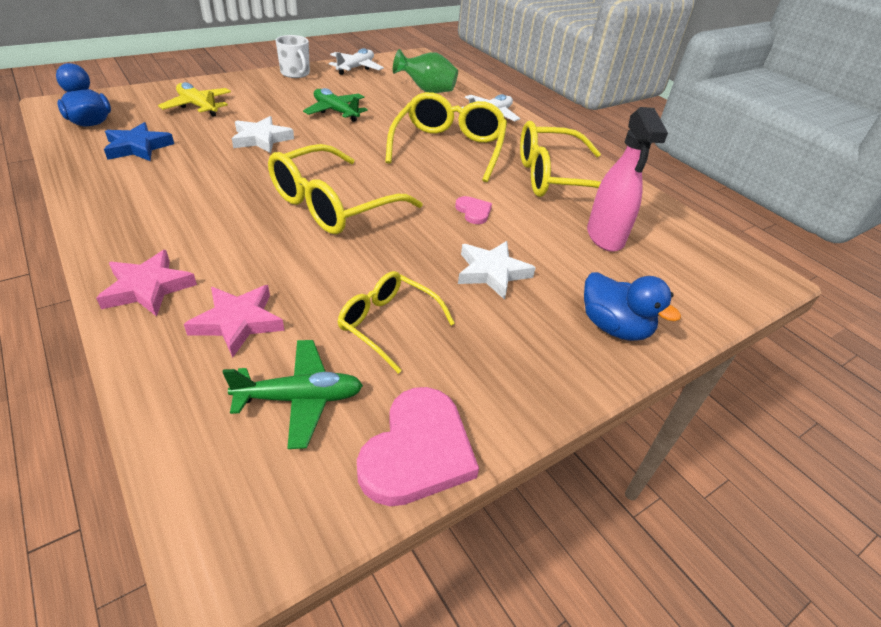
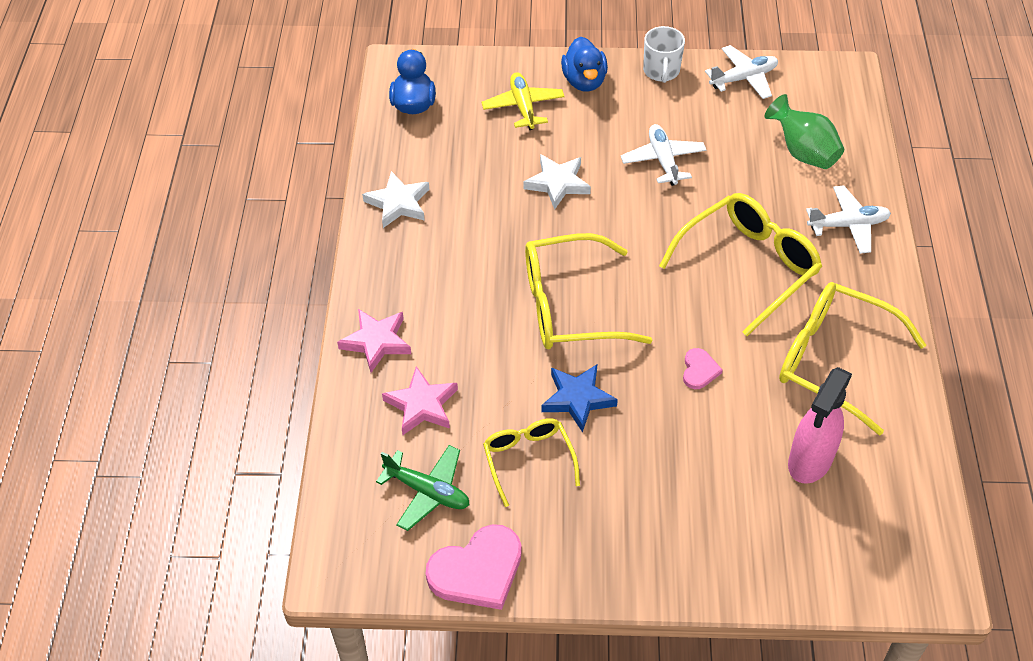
camera: 40 degrees right, 10 degrees up
blue star [104,122,174,161] -> blue star moved to [541,365,618,433]
green plane [303,88,368,122] -> white plane [621,124,706,186]
white star [458,241,536,300] -> white star moved to [362,171,429,228]
blue duck [584,272,681,341] -> blue duck moved to [561,37,608,92]

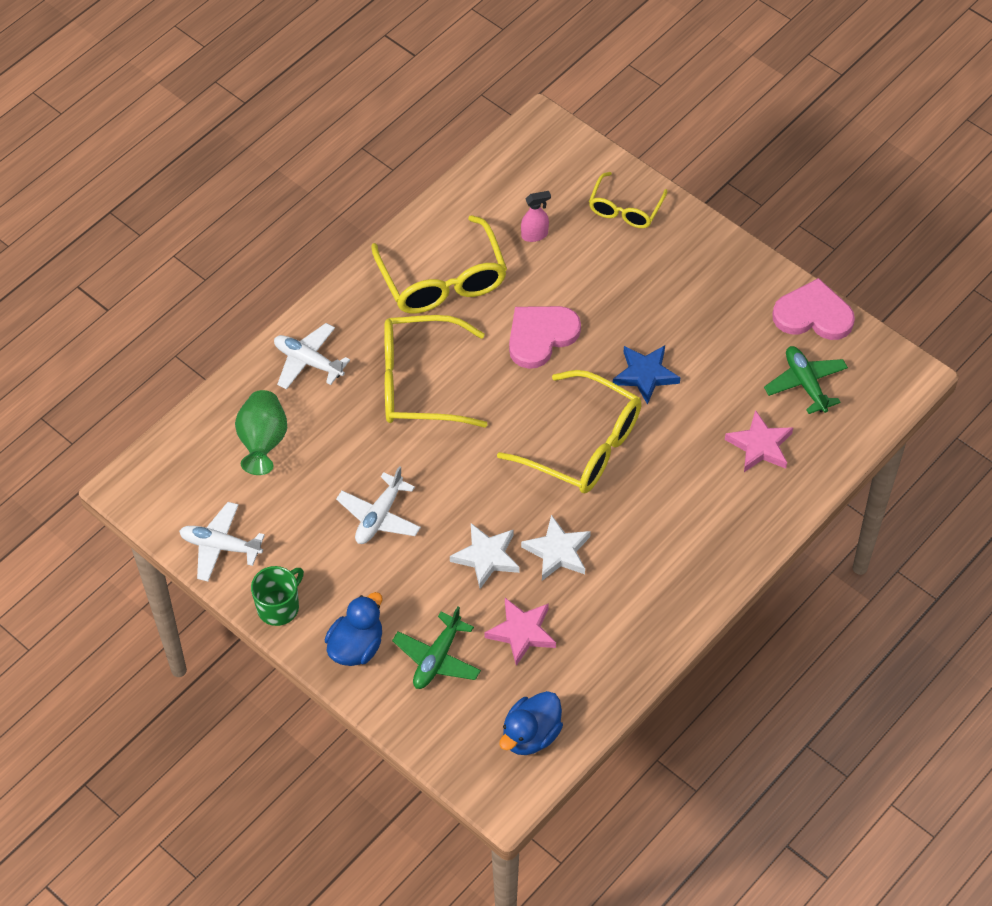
camera: 140 degrees left, 5 degrees up
pink star [337,309,411,373] -> pink star moved to [485,598,556,666]
white star [362,171,429,228] -> white star moved to [521,515,591,581]
yellow plane [481,72,565,130] -> green plane [392,607,481,689]
yellow glasses [483,418,580,507] -> yellow glasses moved to [589,172,668,228]
white mug [643,26,685,83] -> green mug [251,566,304,626]
pink heart [683,348,723,389] -> pink heart [509,306,581,369], size x1.96
pink spray bottle [788,367,852,484] -> pink spray bottle [521,191,551,242], size x0.53

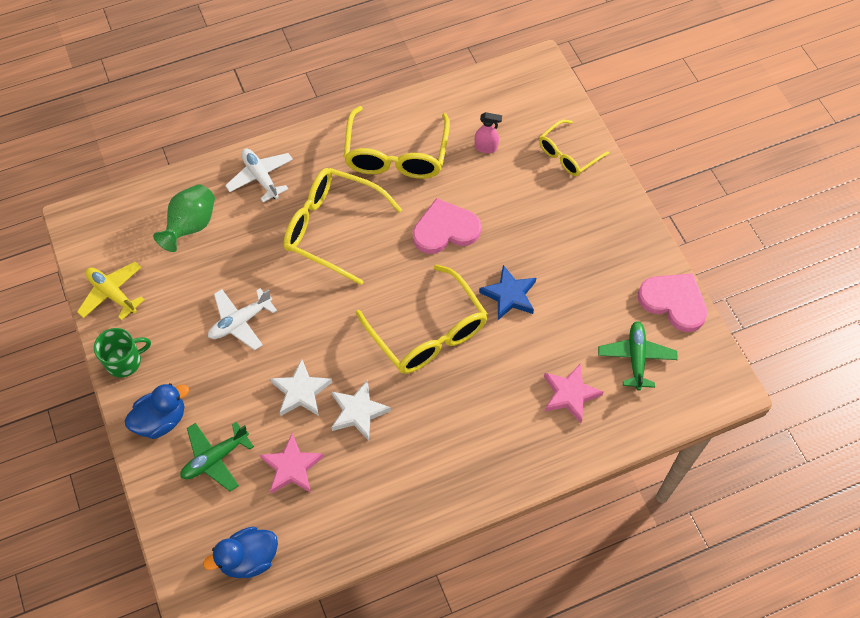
camera: 25 degrees right, 5 degrees up
white plane [179,502,265,581] -> yellow plane [77,262,145,320]

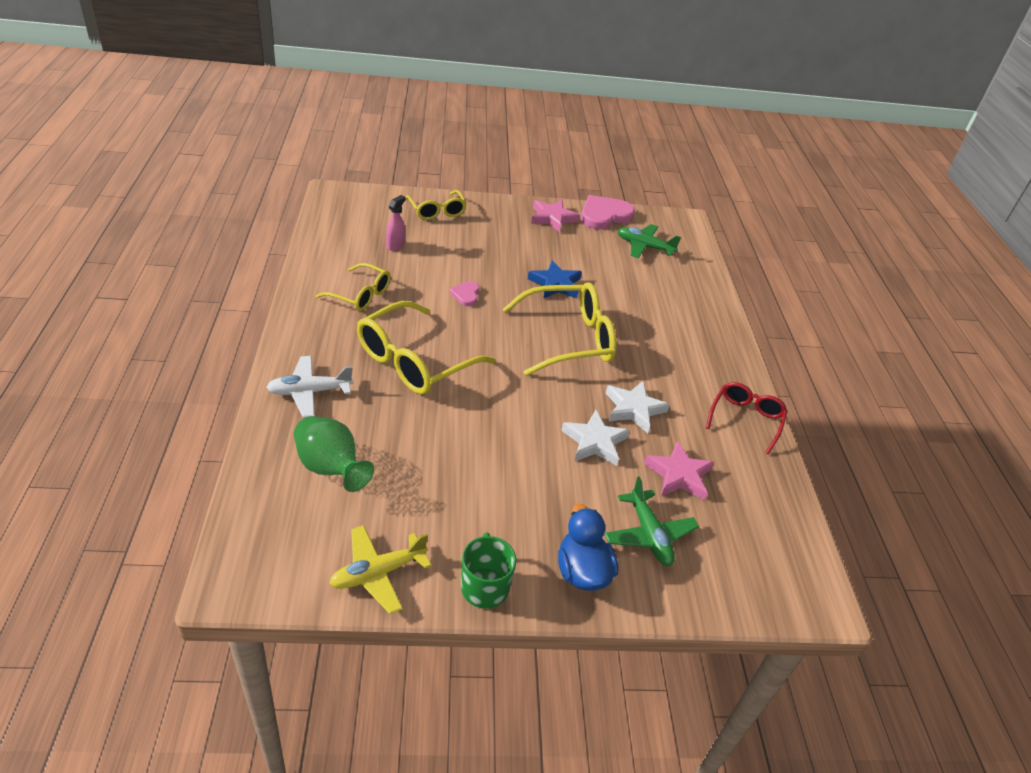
camera: 75 degrees left, 20 degrees down
blue duck [203,527,278,578] -> none
white plane [208,288,277,350] -> none
yellow glasses [344,106,450,179] -> yellow glasses [315,263,391,311], size x0.59
pink heart [413,198,481,254] -> pink heart [449,281,479,306], size x0.51
pink star [544,364,604,423] -> pink star moved to [531,200,580,233]
none -> red glasses [706,382,788,454]

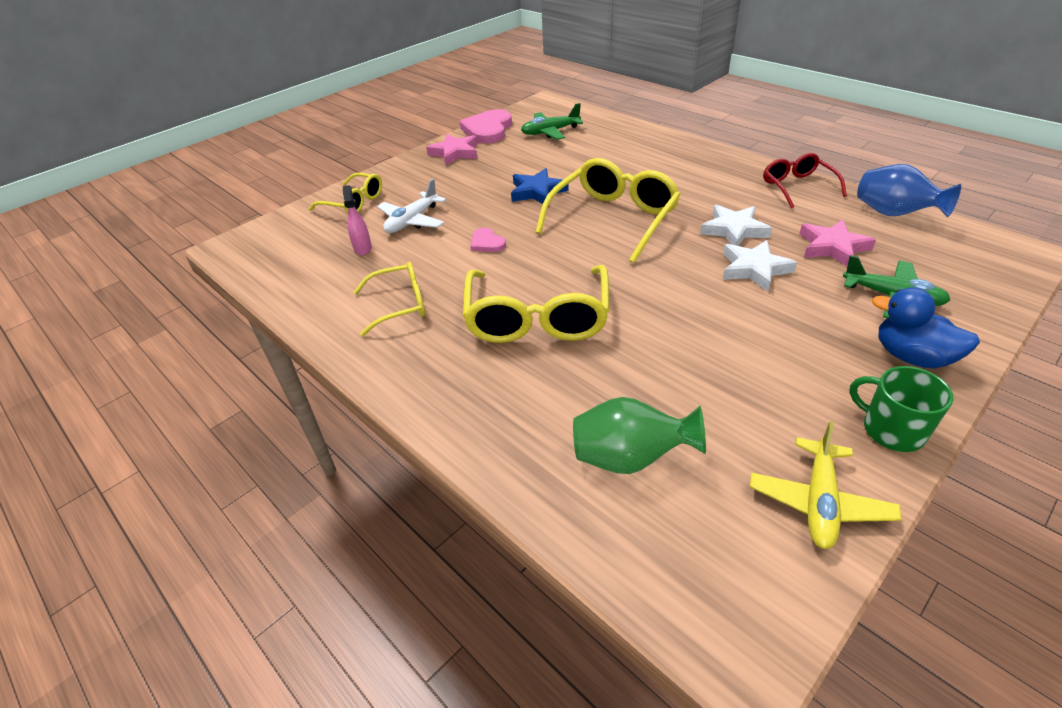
camera: 35 degrees left, 0 degrees up
white plane [266,356,353,418] -> white plane moved to [377,179,446,233]
none -> blue vase [857,164,961,217]

